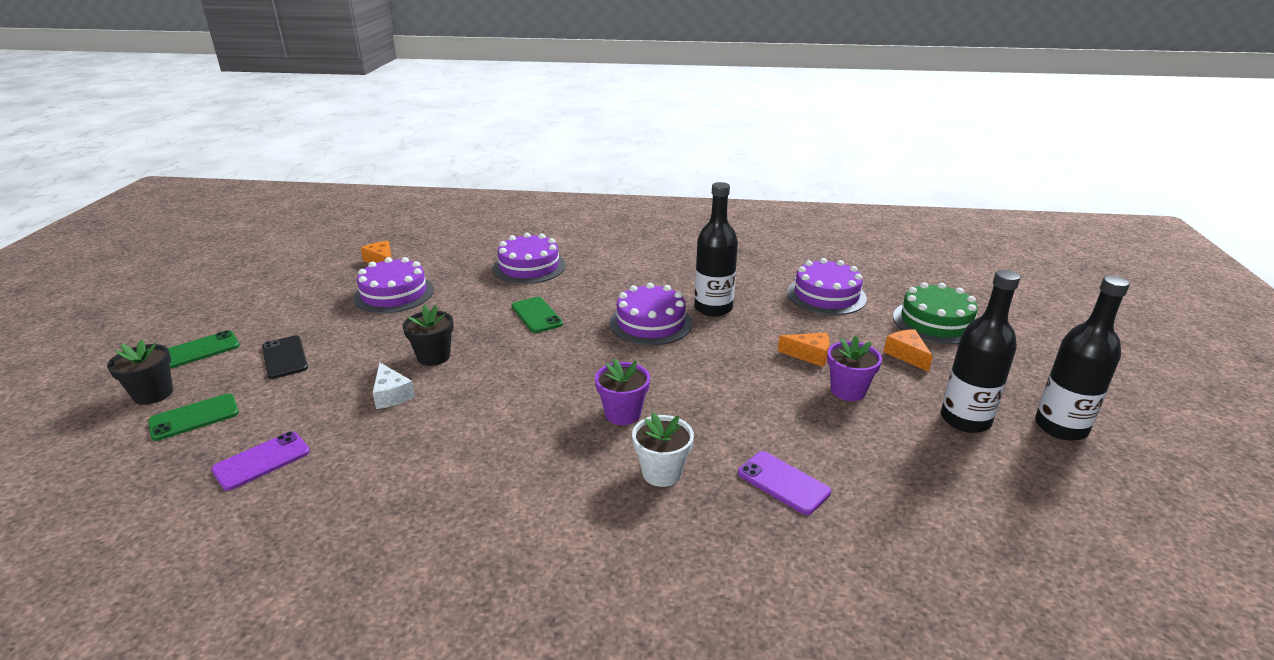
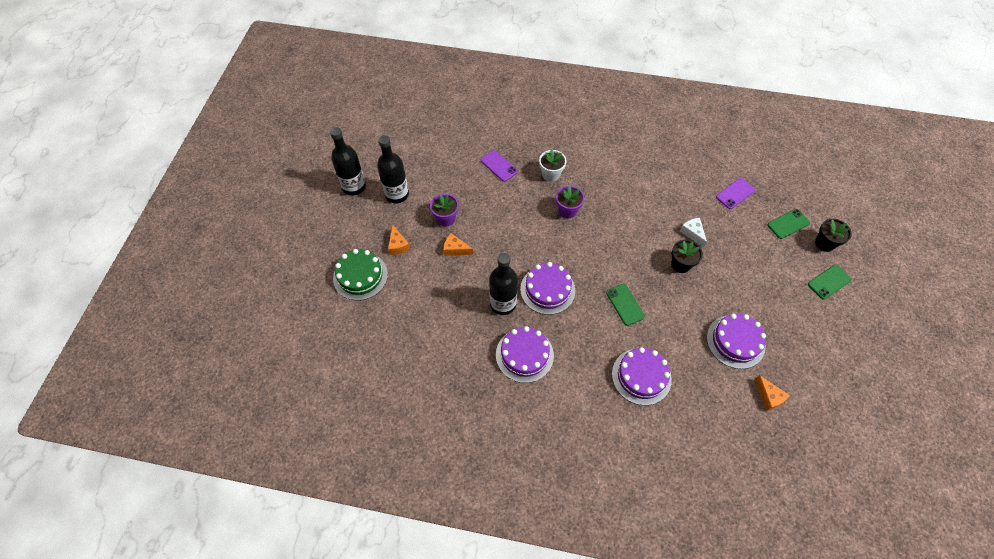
camera: 175 degrees left, 30 degrees up
black phone [262,336,308,379] -> none
purple cake [787,258,867,315] -> purple cake moved to [496,326,554,383]

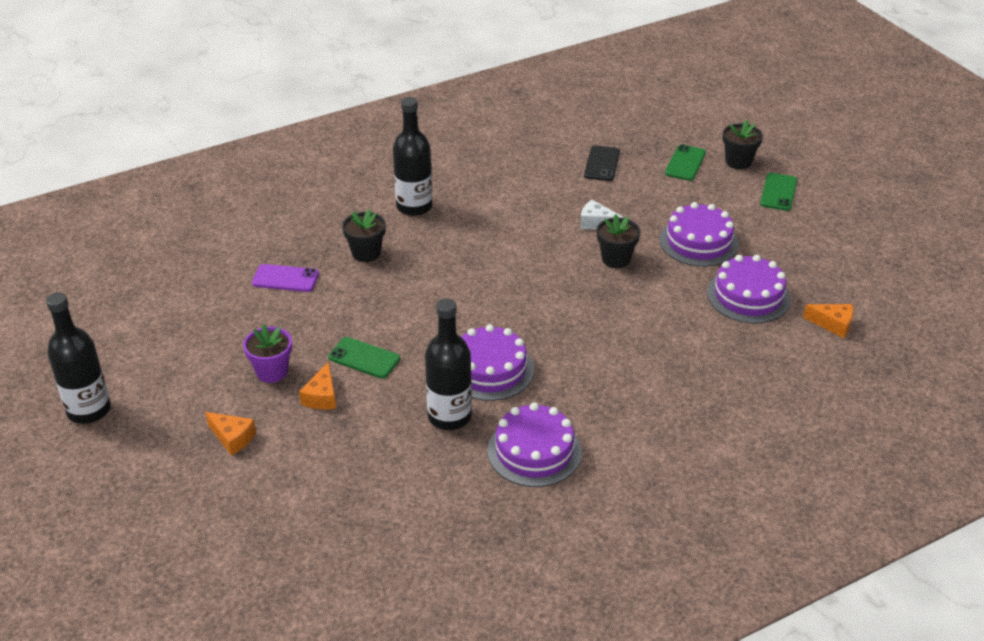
camera: 40 degrees left, 20 degrees down
green cake [333,249,388,301] -> none
black bottle [377,135,409,203] -> black bottle moved to [393,97,433,216]
orange cheese [443,233,473,256] -> orange cheese turned 60 degrees counterclockwise [299,362,336,409]
white flower pot [539,149,567,182] -> black flower pot [342,209,386,262]
purple flower pot [556,186,584,218] -> none
green phone [606,284,645,326] -> green phone moved to [328,337,400,378]
purple cake [612,347,672,405] -> purple cake moved to [660,202,739,267]
purple phone [716,178,755,209] -> black phone [584,146,620,181]

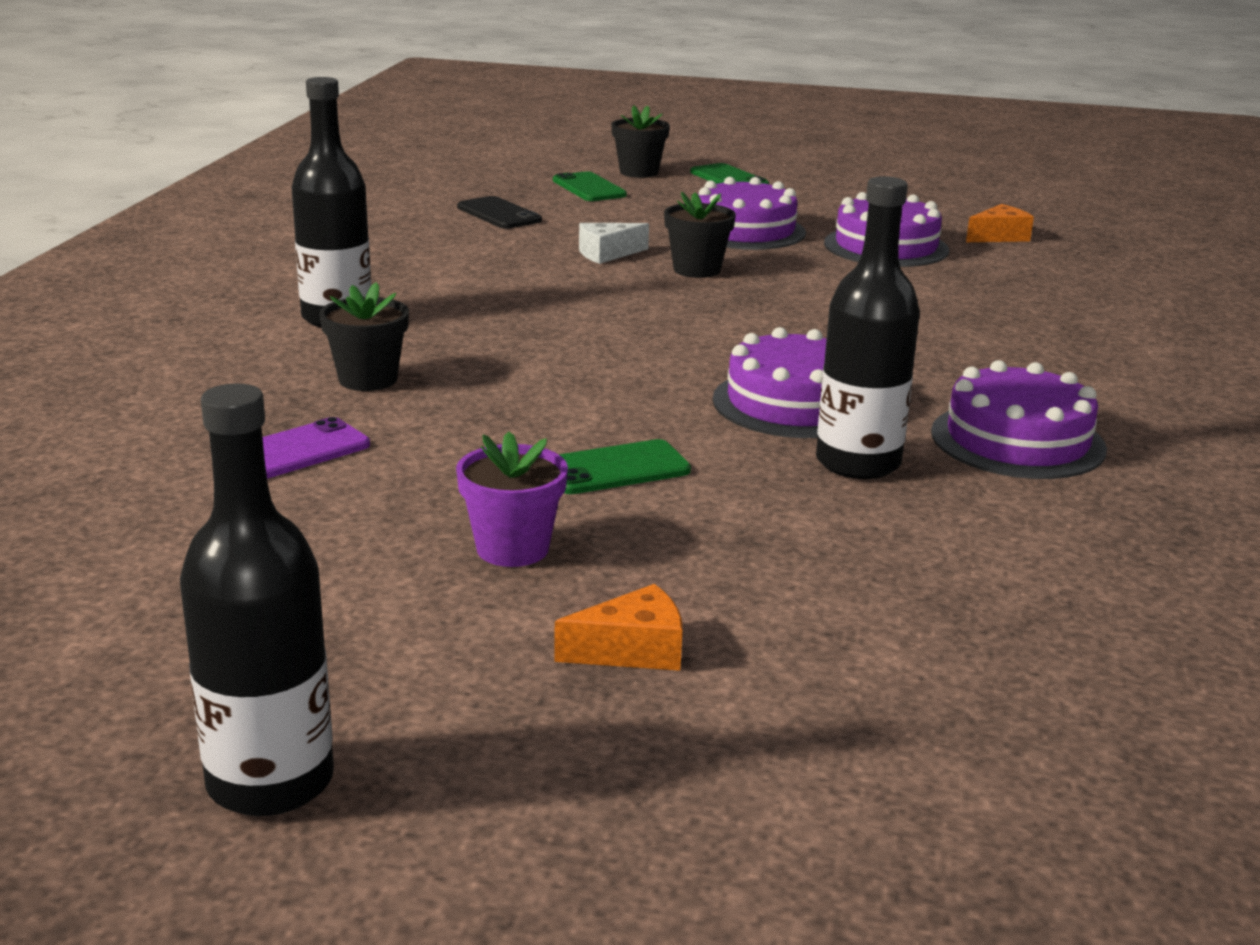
camera: 50 degrees left, 15 degrees down
orange cheese [299,362,336,409] -> none

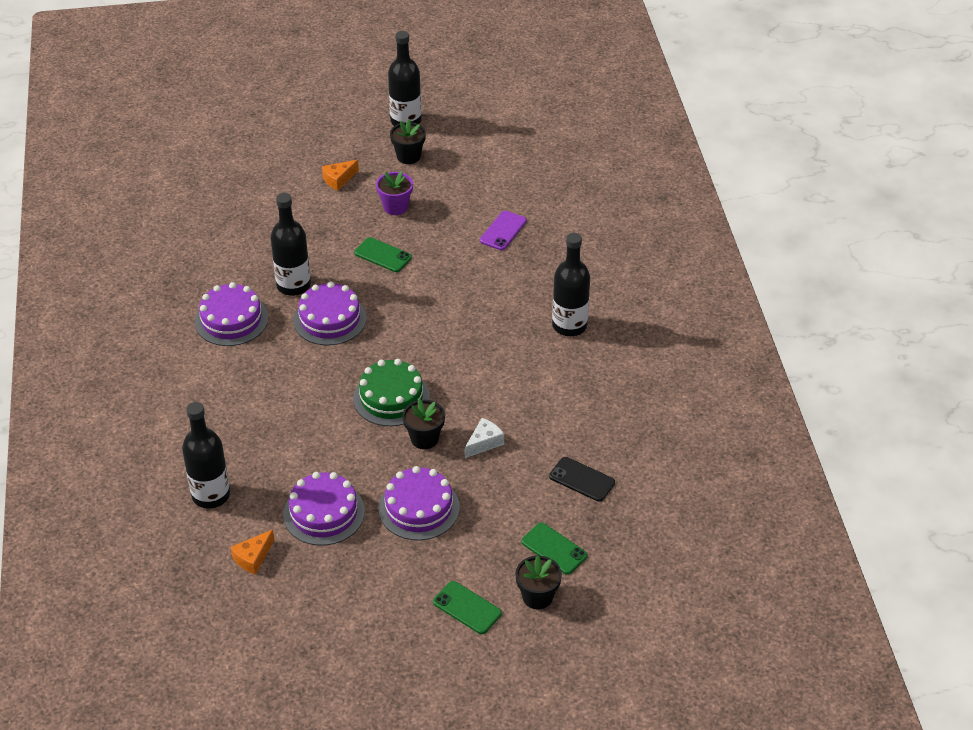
camera: 160 degrees right, 20 degrees up
black flower pot [319,282,409,391] -> black flower pot moved to [390,119,426,164]
green phone [558,439,691,494] -> green phone turned 75 degrees clockwise [354,237,412,272]
none -> black bottle [182,402,230,509]
none -> green cake [353,359,430,426]

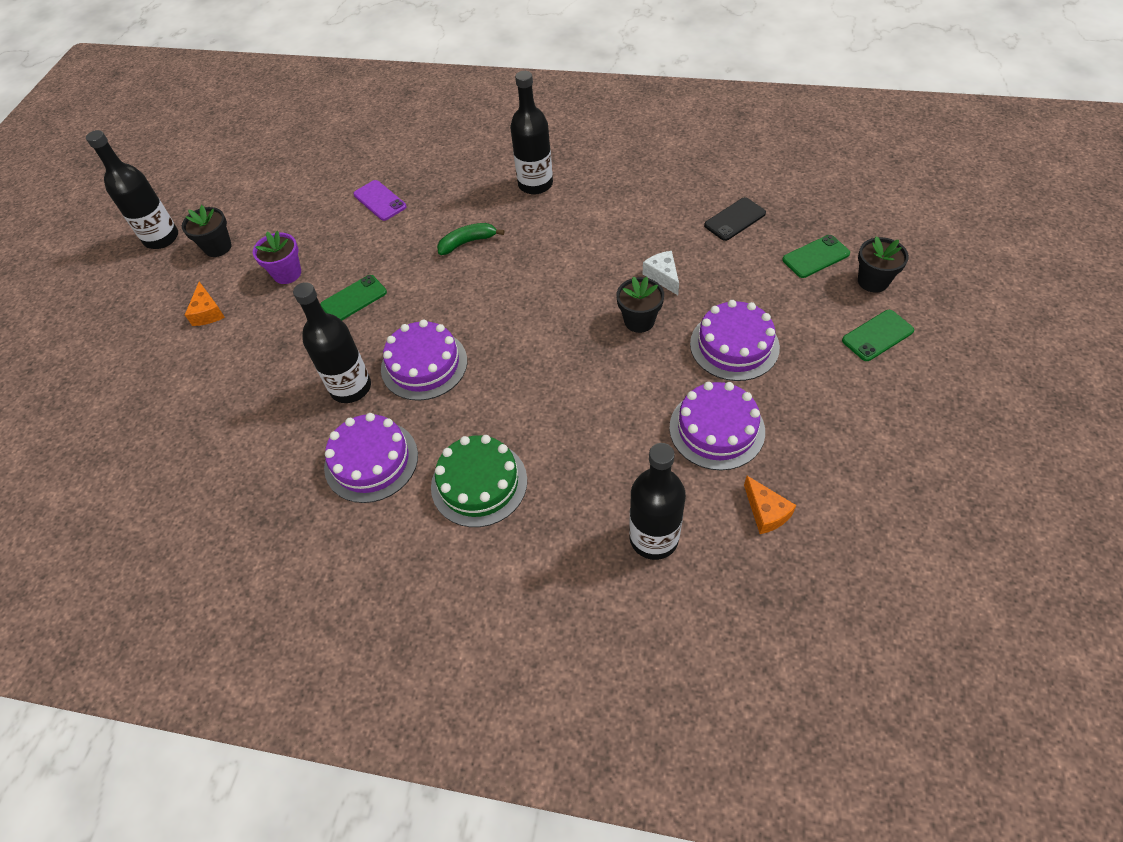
camera: 65 degrees left, 10 degrees up
green cake [353,359,430,426] -> green cake moved to [431,435,527,527]
none -> green banana [437,223,504,255]

